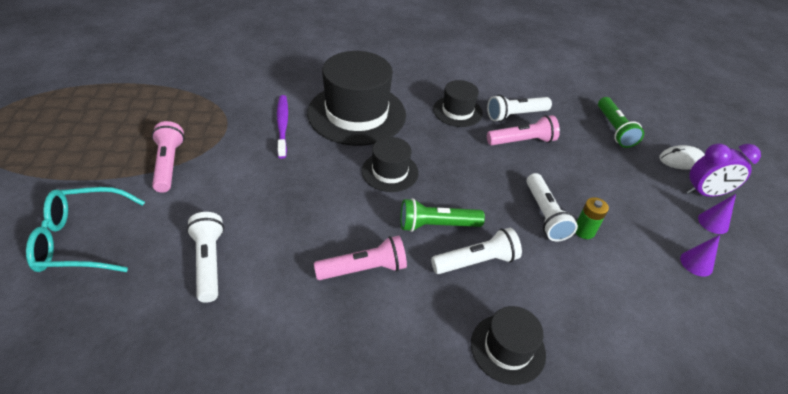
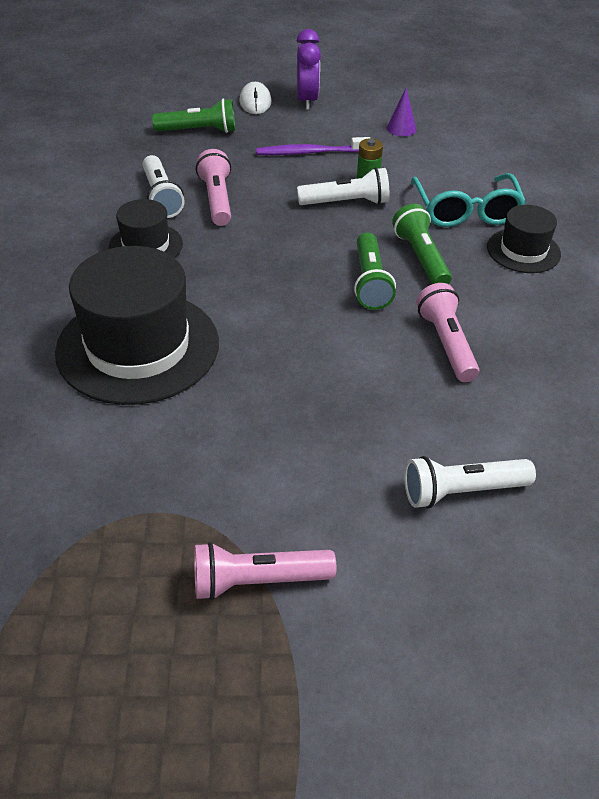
camera: 85 degrees left, 0 degrees up
turquoise glasses [26,187,145,272] -> turquoise glasses moved to [411,173,526,227]
purple toothbrush [277,95,288,159] -> purple toothbrush moved to [256,137,371,155]
black hat [362,137,419,192] -> none
white flashlight [431,228,522,274] -> green flashlight [392,204,452,284]
purple cone [698,194,736,234] -> none

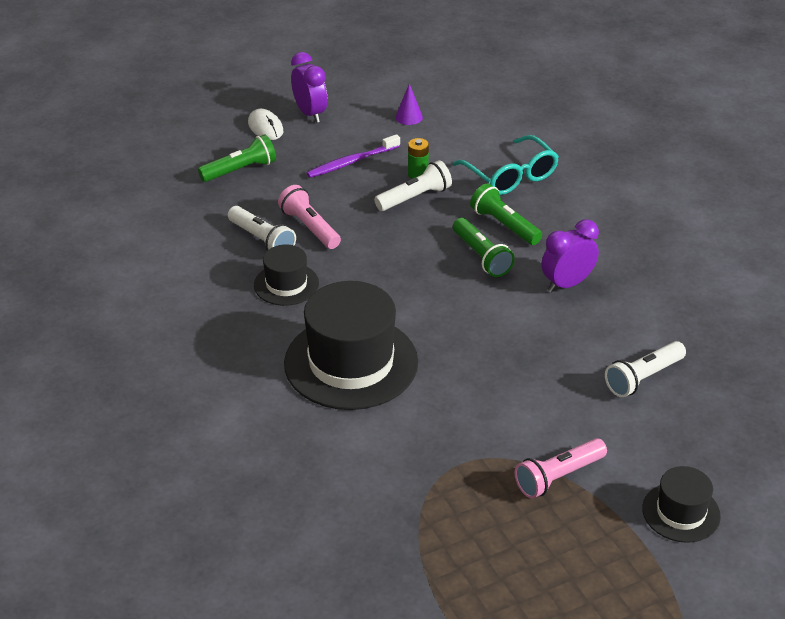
camera: 25 degrees left, 5 degrees down
pink flashlight [416,283,479,382] -> purple clock [542,219,599,292]
black hat [487,205,561,273] -> black hat moved to [642,466,721,543]

